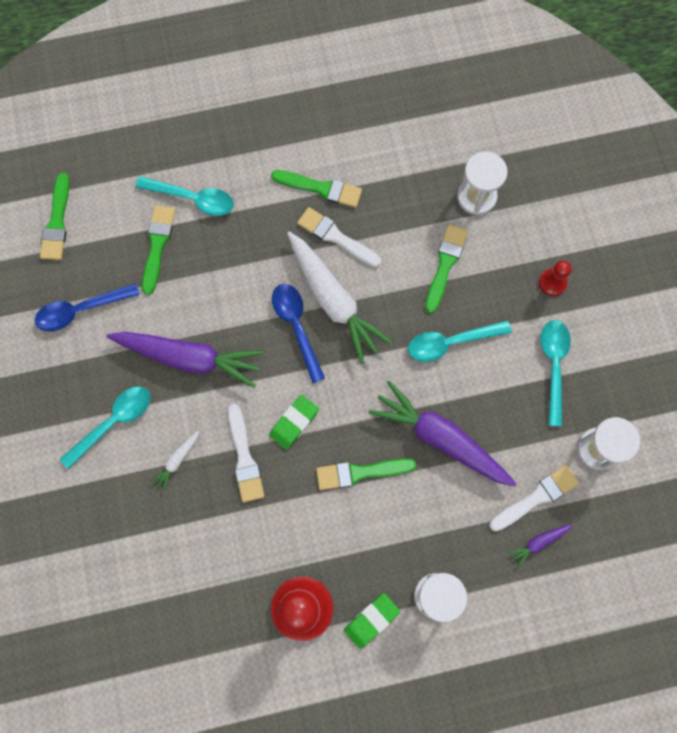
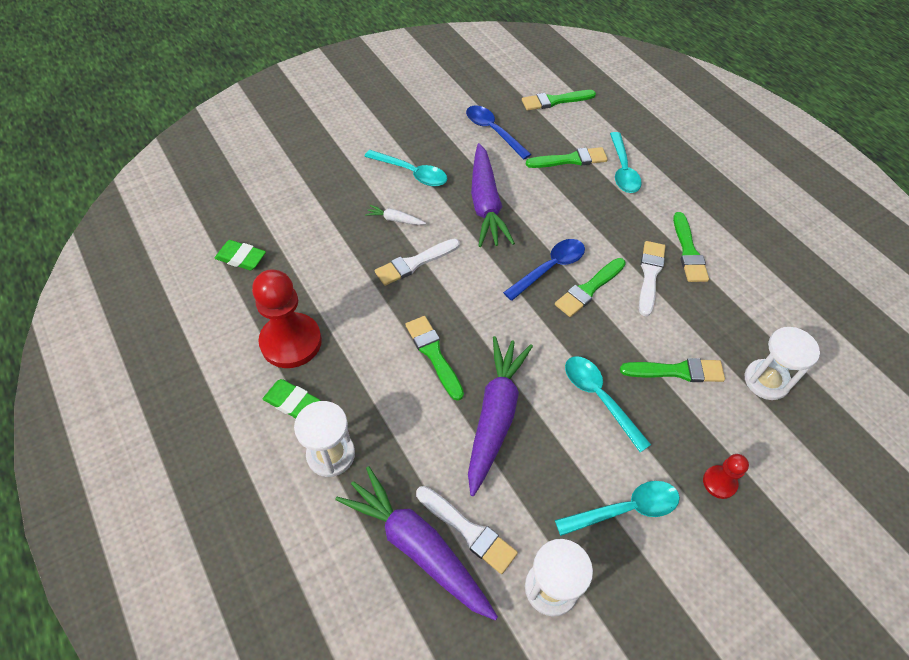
camera: 70 degrees right, 20 degrees down
green eraser [269,395,319,450] -> green eraser moved to [215,240,266,270]
white carrot [287,231,392,364] -> green brush [555,258,626,317]
purple carrot [508,524,572,568] -> purple carrot [335,466,498,620], size x2.33

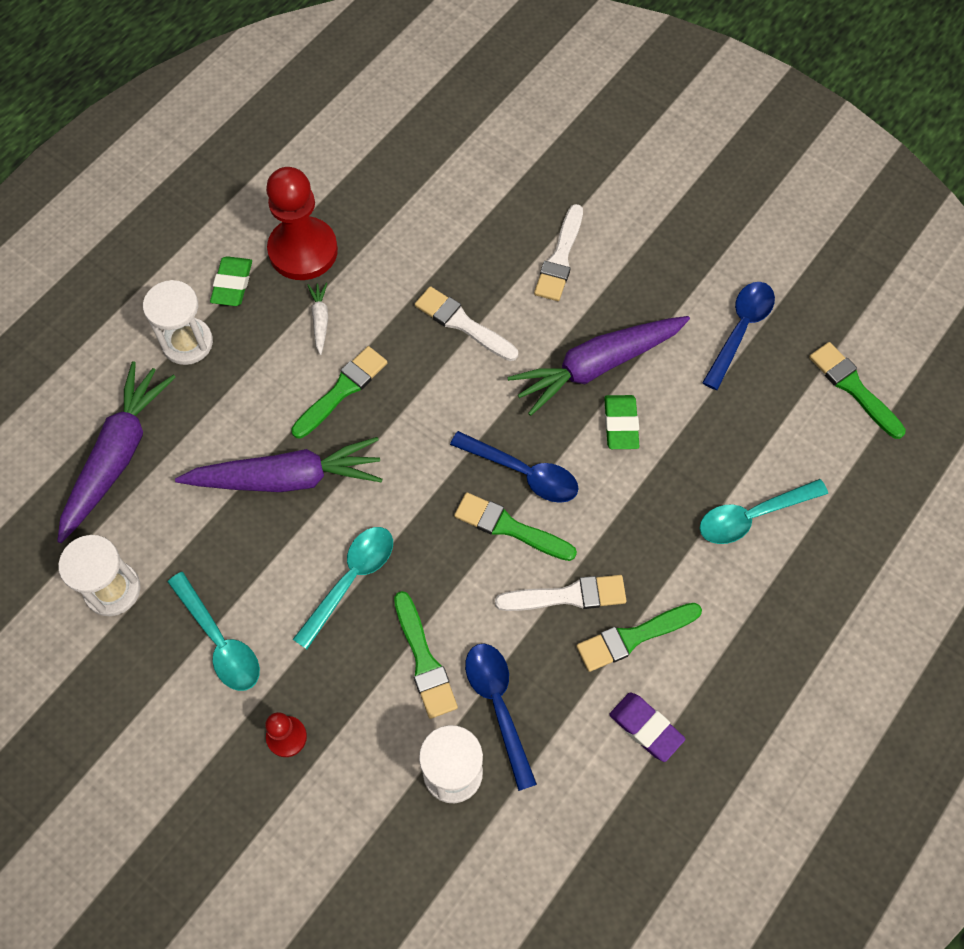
camera: 70 degrees right, 10 degrees up
green eraser [215,240,266,270] -> green eraser moved to [604,395,639,449]
turquoise spoon [364,150,447,186] -> none
white carrot [365,205,426,225] -> white carrot moved to [308,283,328,355]
white brush [416,486,518,574] -> white brush moved to [534,204,583,301]
green brush [526,147,608,168] -> none
none -> blue spoon [465,644,537,791]
none -> purple eraser [609,692,685,762]

